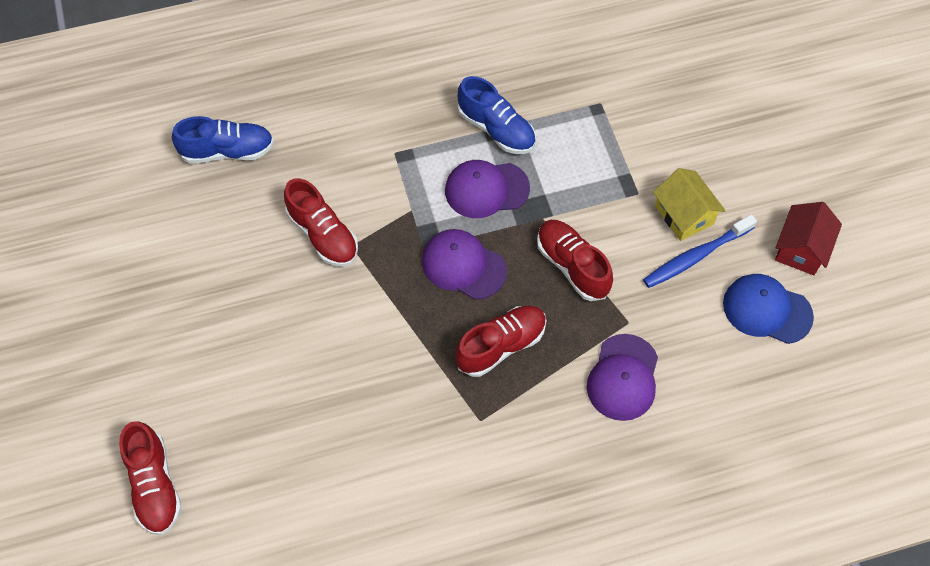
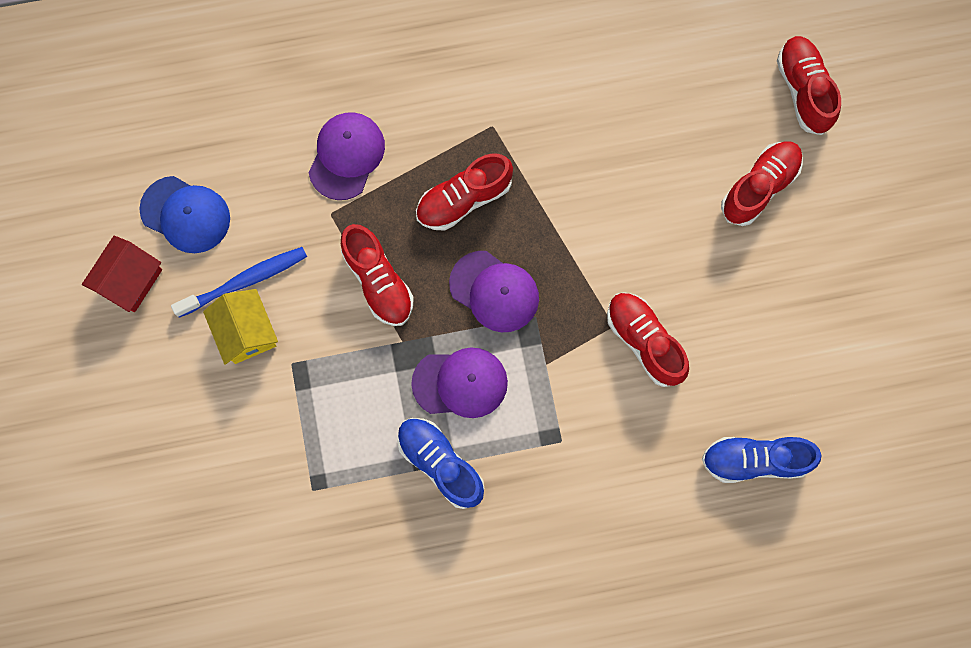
camera: 175 degrees left, 15 degrees up
none -> red shoe [721,141,803,226]

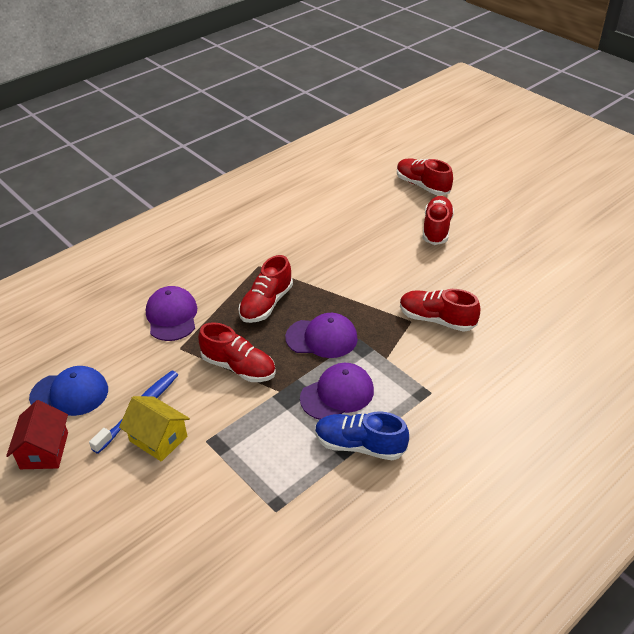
camera: 30 degrees left, 35 degrees down
blue shoe [702,437,822,483] -> none

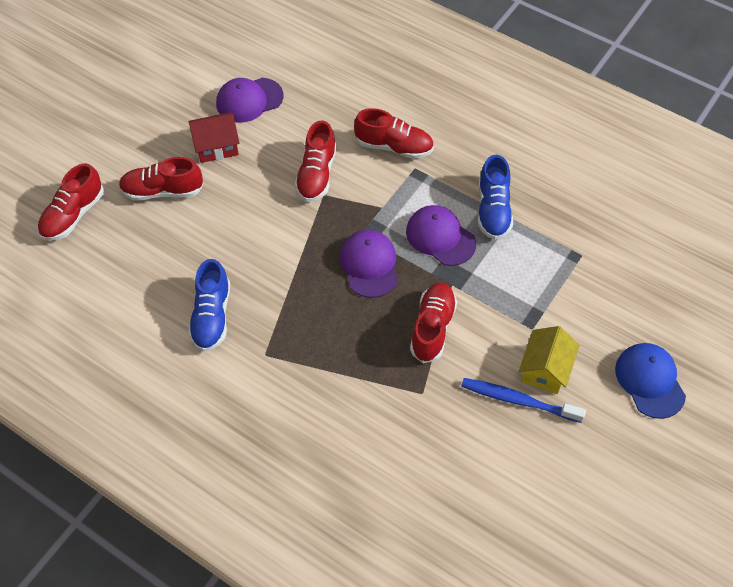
camera: 105 degrees left, 15 degrees up
red house [6,400,68,469] -> red house moved to [188,112,240,163]
blue cap [29,366,108,416] -> blue cap moved to [615,343,686,419]
purple cap [146,286,197,341] -> purple cap moved to [216,78,284,123]
red shoe [238,255,293,323] -> red shoe moved to [354,108,434,159]
none -> blue shoe [188,259,230,352]

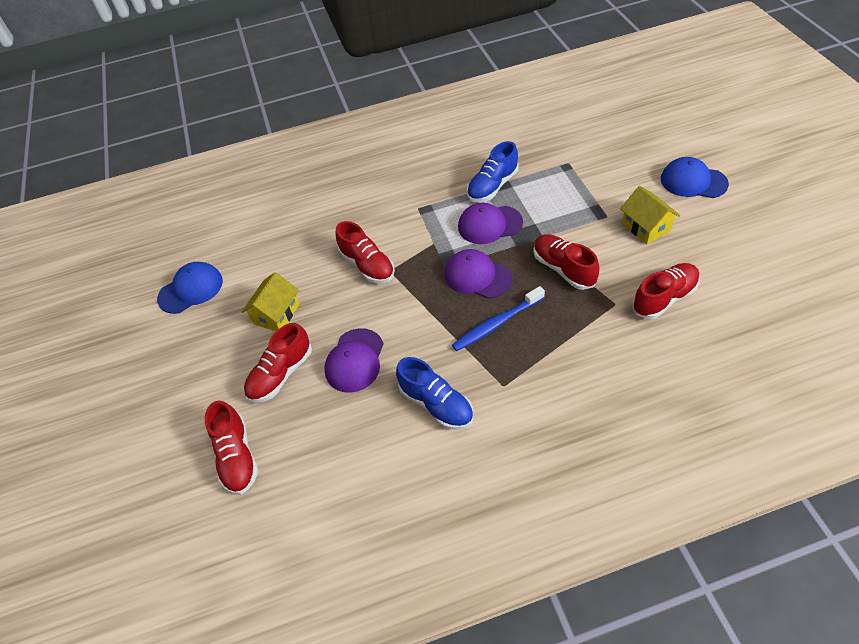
camera: 45 degrees left, 5 degrees down
red house [188,112,240,163] -> yellow house [242,272,300,331]
purple cap [216,78,284,123] -> purple cap moved to [324,328,384,393]
red shoe [354,108,434,159] -> red shoe moved to [632,263,700,319]
blue toothbrush [461,378,586,423] -> blue toothbrush moved to [452,286,545,351]
blue shoe [478,155,513,240] -> blue shoe turned 90 degrees clockwise [467,141,519,202]
none -> blue cap [157,262,223,314]

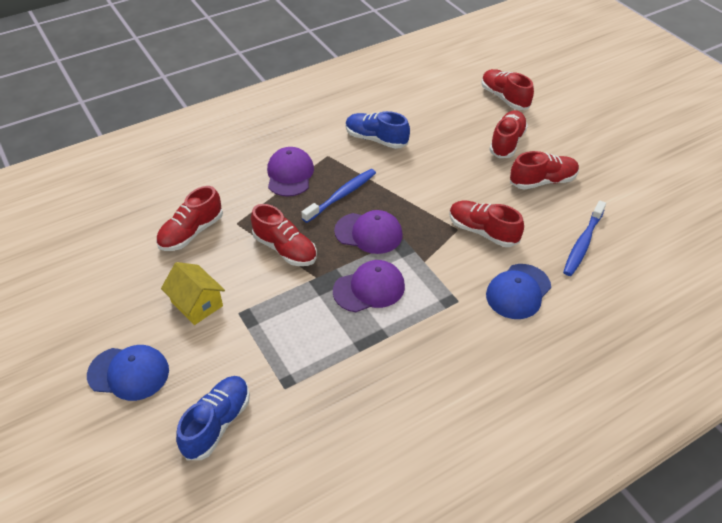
camera: 160 degrees right, 5 degrees down
blue cap [157,262,223,314] -> blue cap moved to [486,264,551,319]
yellow house [242,272,300,331] -> red shoe [510,151,579,190]
purple cap [324,328,384,393] -> purple cap moved to [267,147,314,197]
blue shoe [467,141,519,202] -> blue shoe moved to [176,376,250,460]
none -> blue toothbrush [563,200,606,276]

